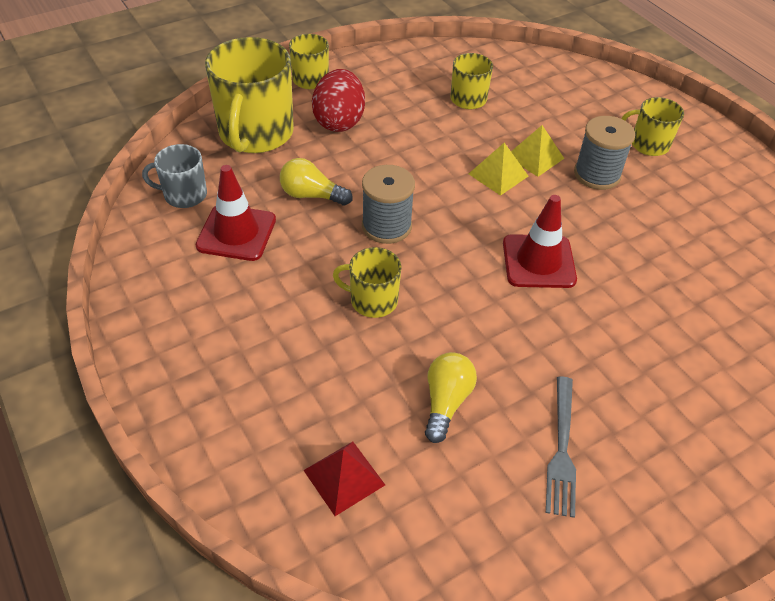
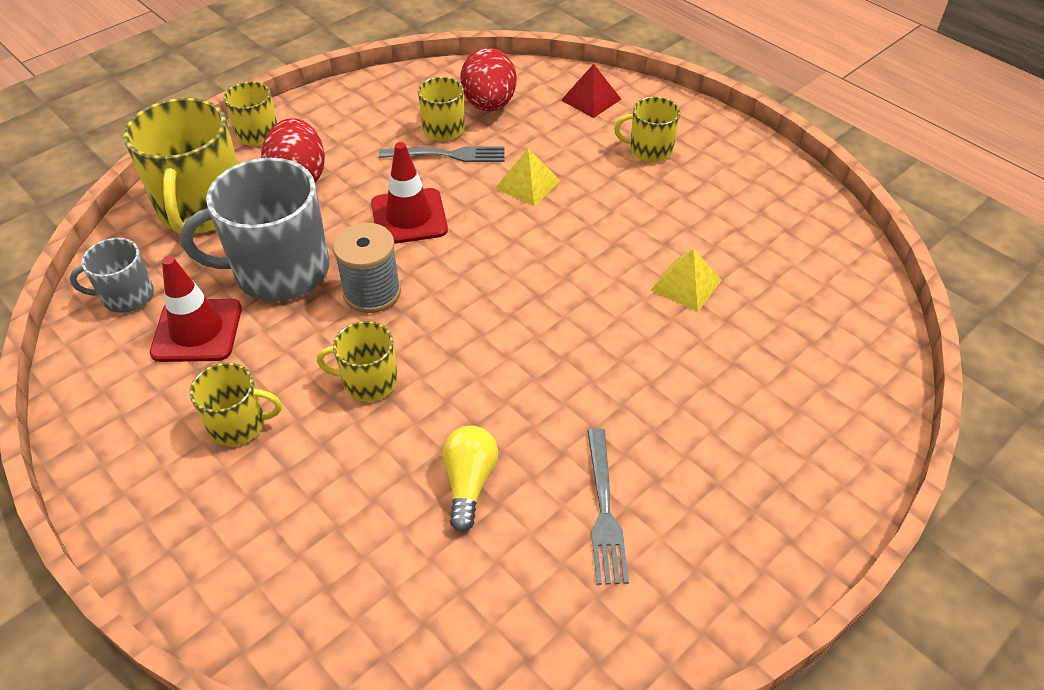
camera: 10 degrees left, 0 degrees up
yellow light bulb [280,158,353,206] -> grey mug [180,158,329,301]
red pyramid [303,442,385,516] -> red pyramid moved to [561,64,621,118]
yellow pyramid [469,143,528,196] -> yellow pyramid moved to [651,249,722,312]
red traffic cone [503,195,577,288] -> red traffic cone moved to [371,142,448,244]
grey spool [574,116,635,190] -> none
none -> yellow mug [189,363,282,446]
none -> grey fork [379,146,505,162]
none -> red egg [461,48,517,111]

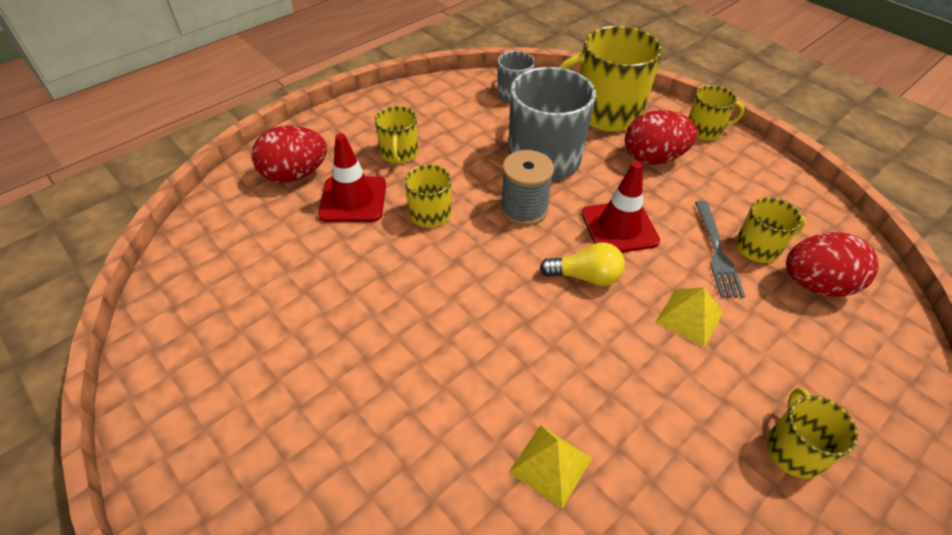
camera: 90 degrees right, 0 degrees up
red traffic cone [150,256,242,362] -> red traffic cone moved to [318,133,386,222]
yellow light bulb [442,426,498,532] -> yellow light bulb moved to [540,242,625,286]
red pyramid [561,64,621,118] -> none
grey fork [587,428,629,585] -> none
none -> red egg [252,126,327,183]

